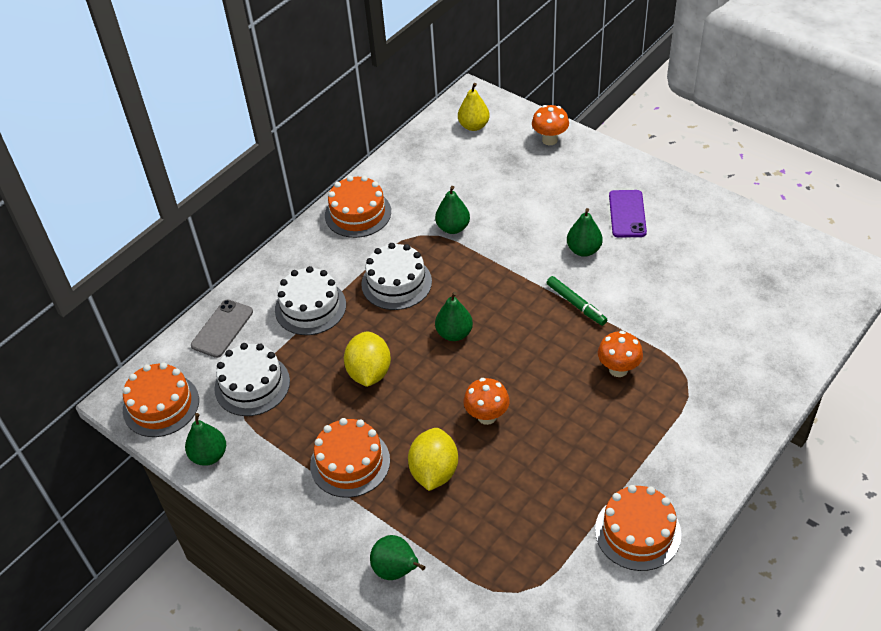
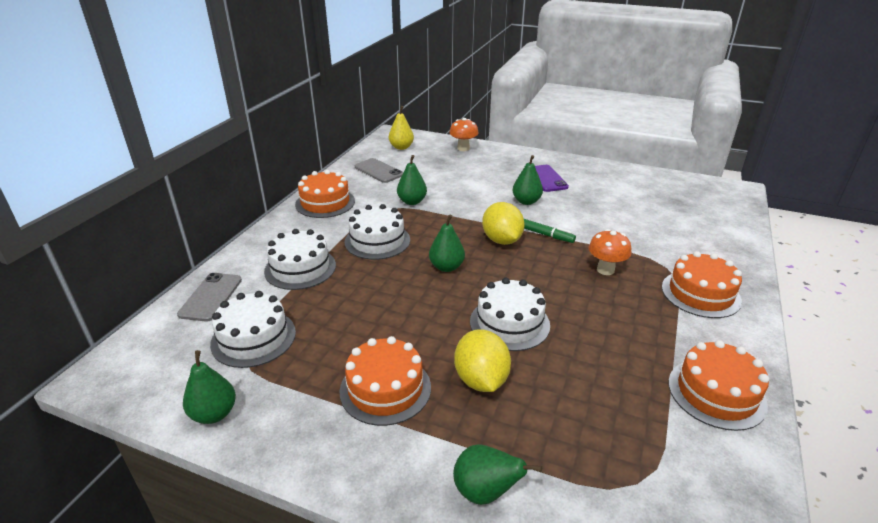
camera: 20 degrees left, 15 degrees down
orange cake [122,362,199,437] -> orange cake moved to [662,251,742,318]
yellow lemon [344,331,391,387] -> yellow lemon moved to [482,202,525,245]
orange mushroom [463,378,510,425] -> white cake [470,278,550,351]
none -> grey phone [355,158,403,183]

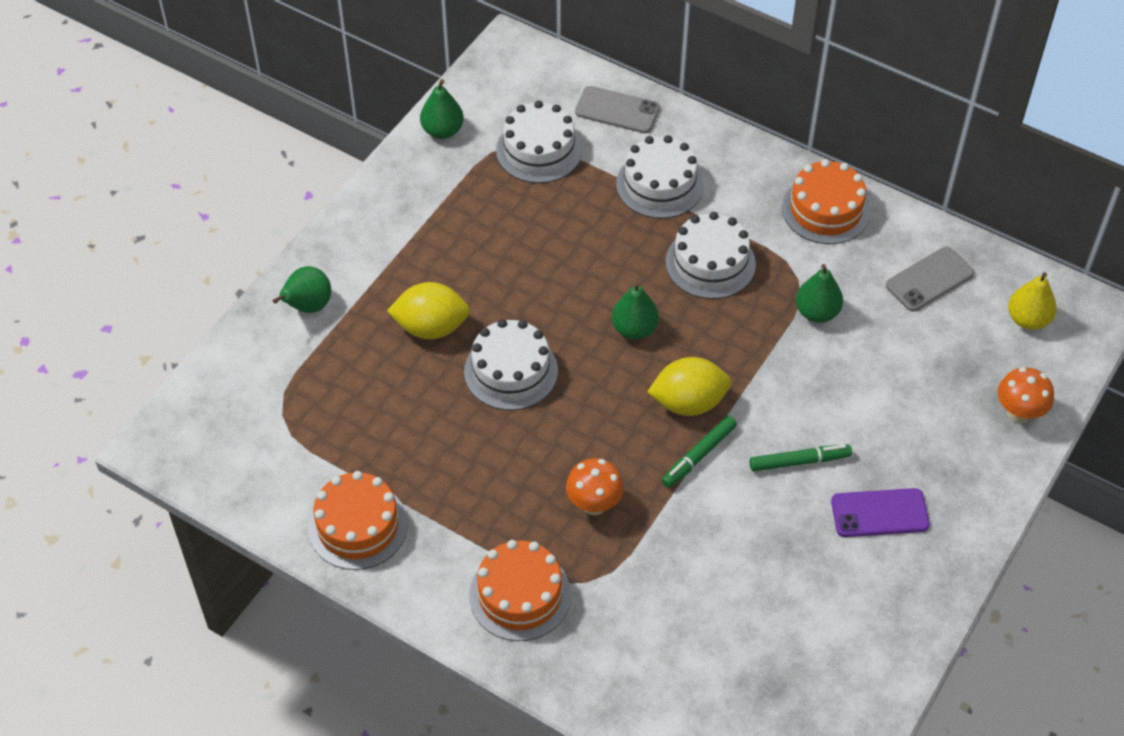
camera: 100 degrees right, 20 degrees up
orange cake [339,336,431,426] -> none
green pear [512,155,543,205] -> green marker [749,444,852,472]

